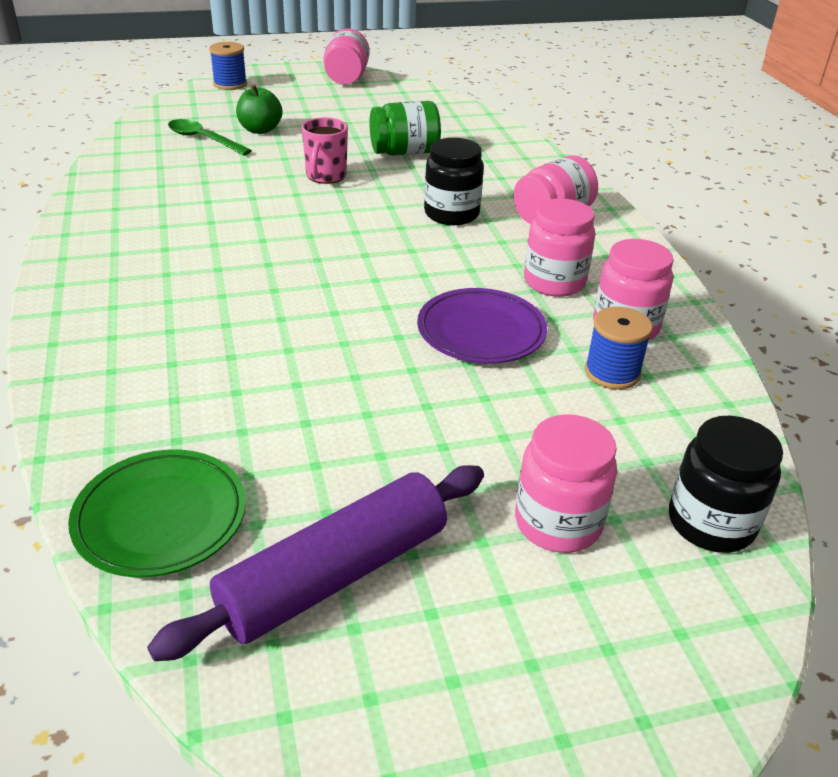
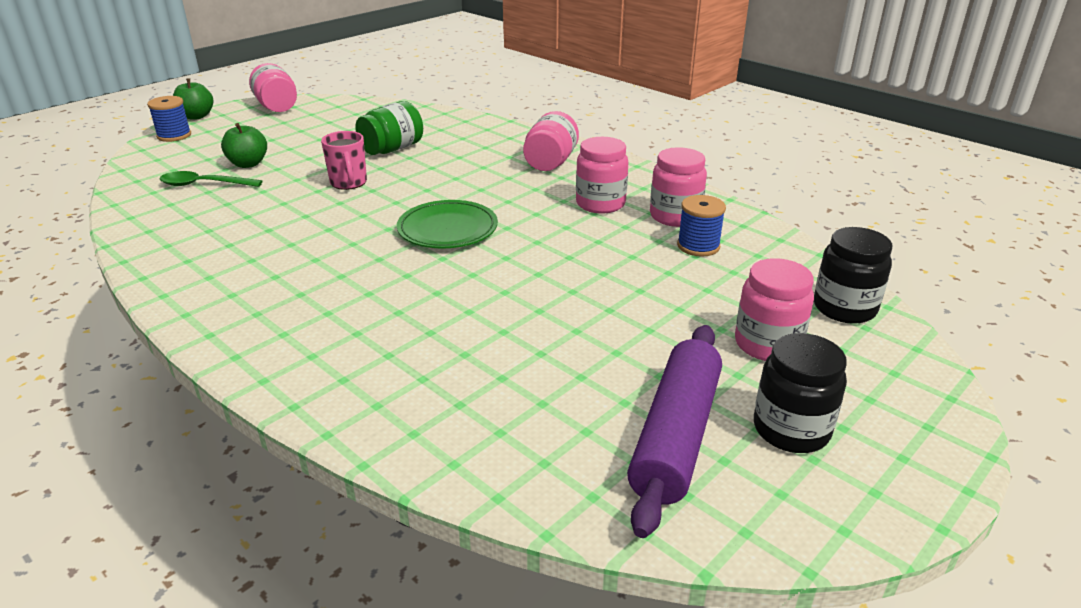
camera: 30 degrees left, 5 degrees down
green plate [68,450,246,577] -> green plate moved to [397,200,498,248]
purple plate [417,288,547,364] -> none
black jar [424,138,484,225] -> black jar moved to [754,333,847,453]
none -> green apple [173,78,213,120]

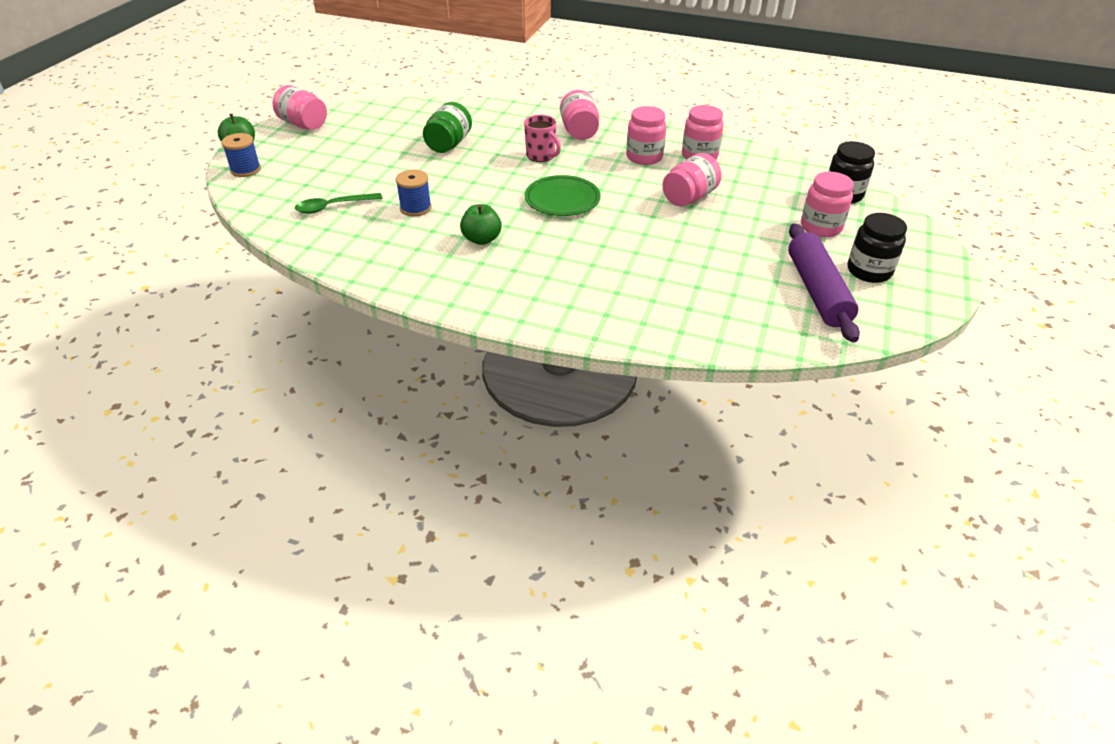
camera: 25 degrees left, 10 degrees up
green apple [221,123,267,168] -> green apple moved to [460,204,502,245]
pink mug [321,131,367,190] -> pink mug moved to [524,115,561,162]
blue spool [677,195,726,257] -> blue spool moved to [395,170,432,216]
none -> pink jar [662,153,721,206]

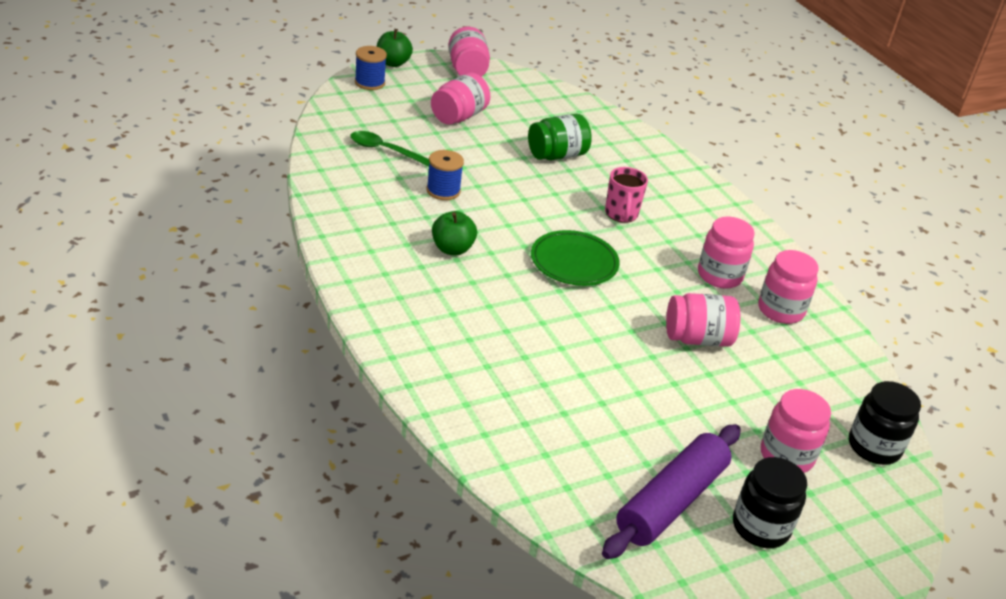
camera: 40 degrees right, 5 degrees down
pink jar [560,90,599,140] -> pink jar moved to [431,72,490,125]

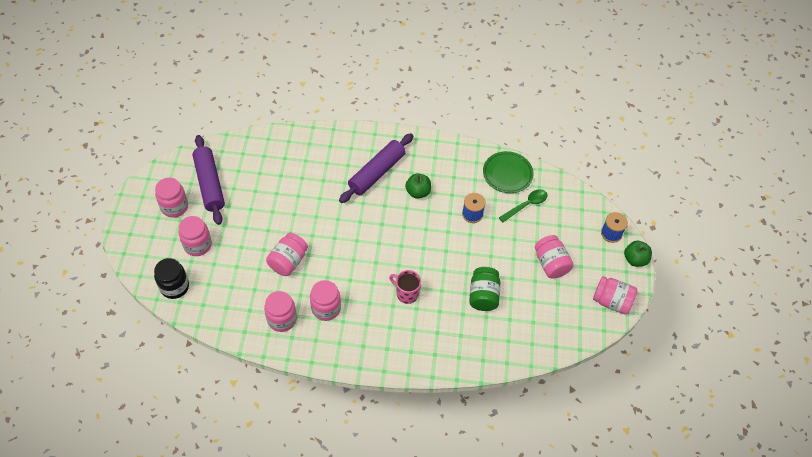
camera: 125 degrees right, 20 degrees up
green plate [531,230,620,286] -> green plate moved to [483,151,534,193]
black jar [733,457,807,548] -> pink jar [155,178,188,218]
none -> purple rolling pin [339,133,413,203]

